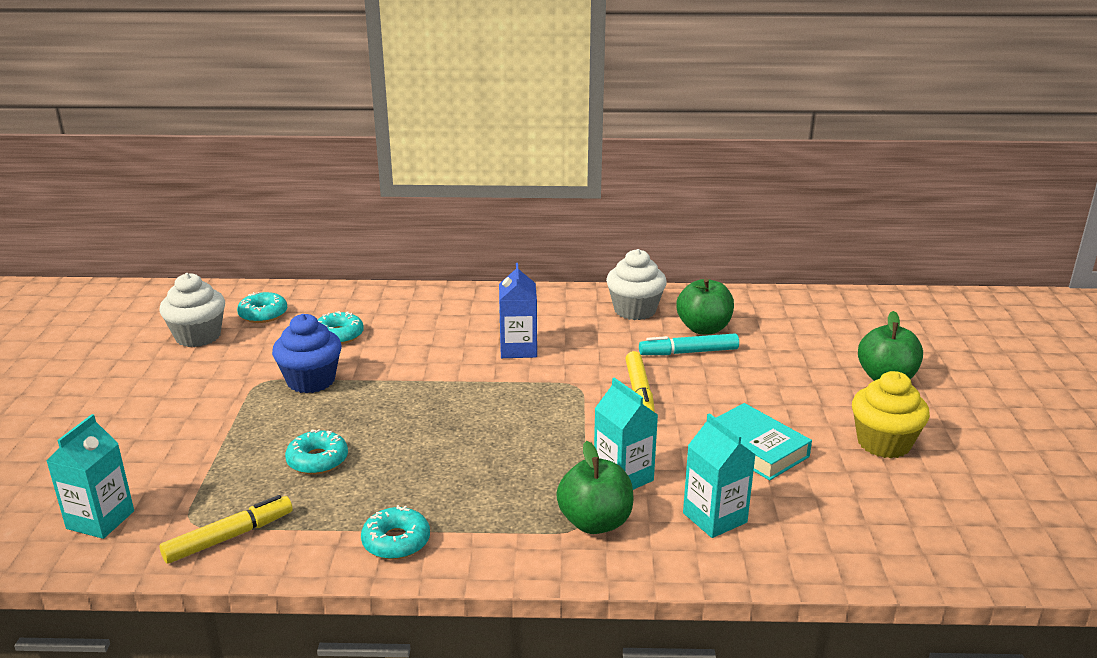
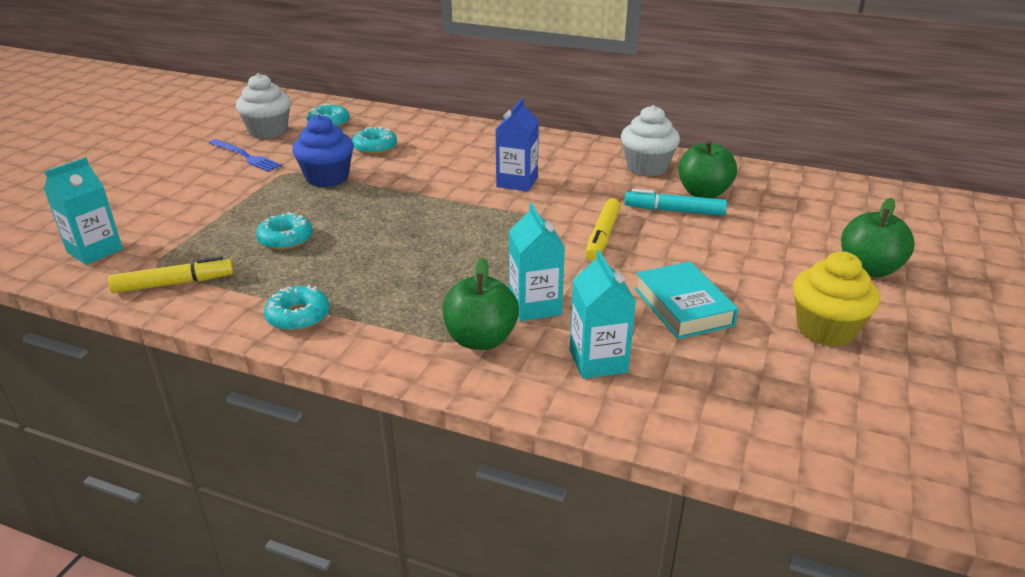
camera: 20 degrees right, 5 degrees up
none -> blue fork [209,139,282,172]

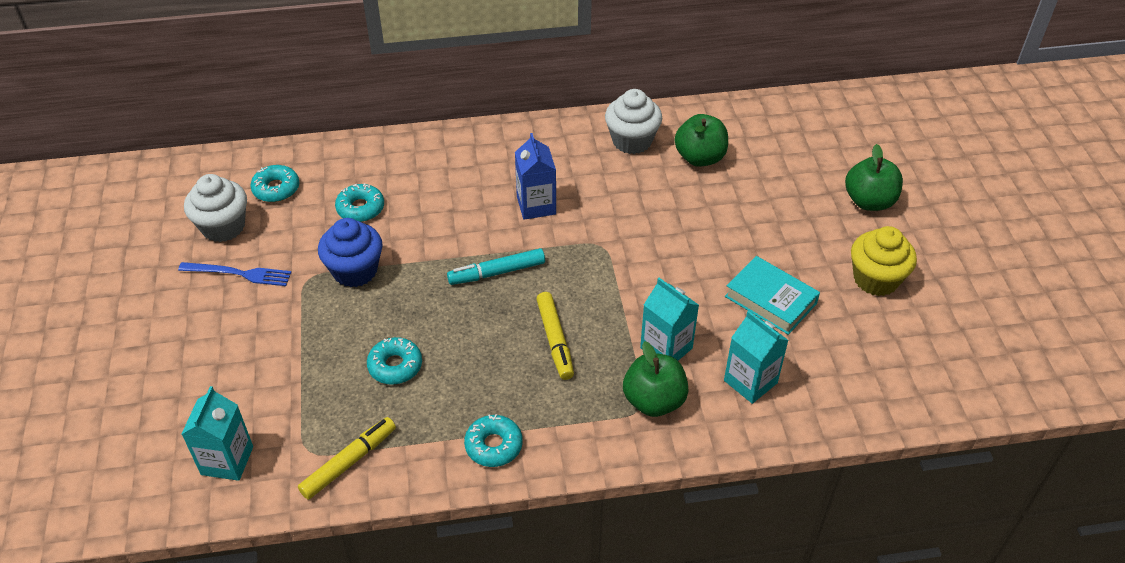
camera: 30 degrees left, 15 degrees up
yellow marker [585,198,621,261] -> yellow marker moved to [536,292,574,380]
turquoise marker [624,189,727,216] -> turquoise marker moved to [447,248,545,285]

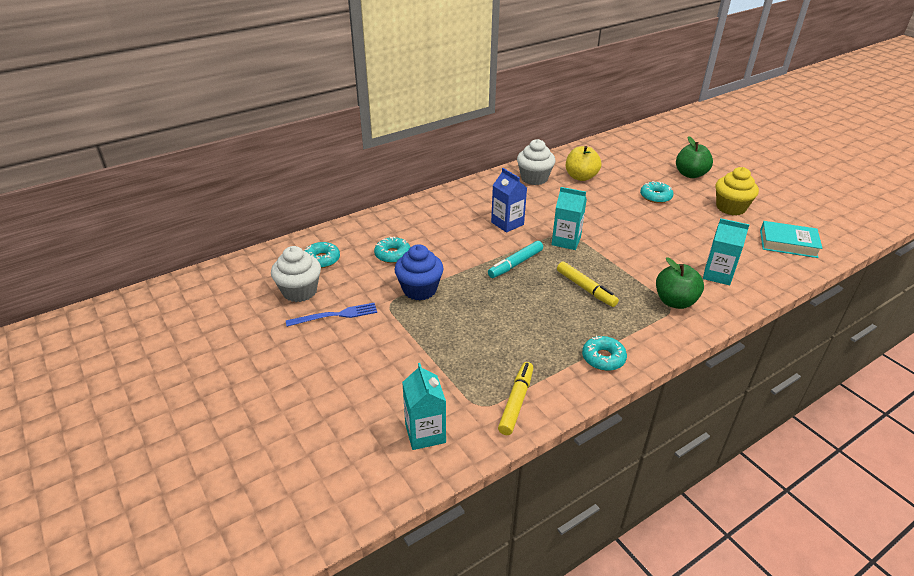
camera: 25 degrees left, 10 degrees down
turquoise donut [367,337,422,385] -> turquoise donut moved to [640,181,674,203]
turquoise carton [640,278,699,360] -> turquoise carton moved to [552,187,587,250]
green apple [675,114,728,167] -> yellow apple [566,146,601,181]
turquoise book [725,256,820,335] -> turquoise book moved to [760,221,822,258]

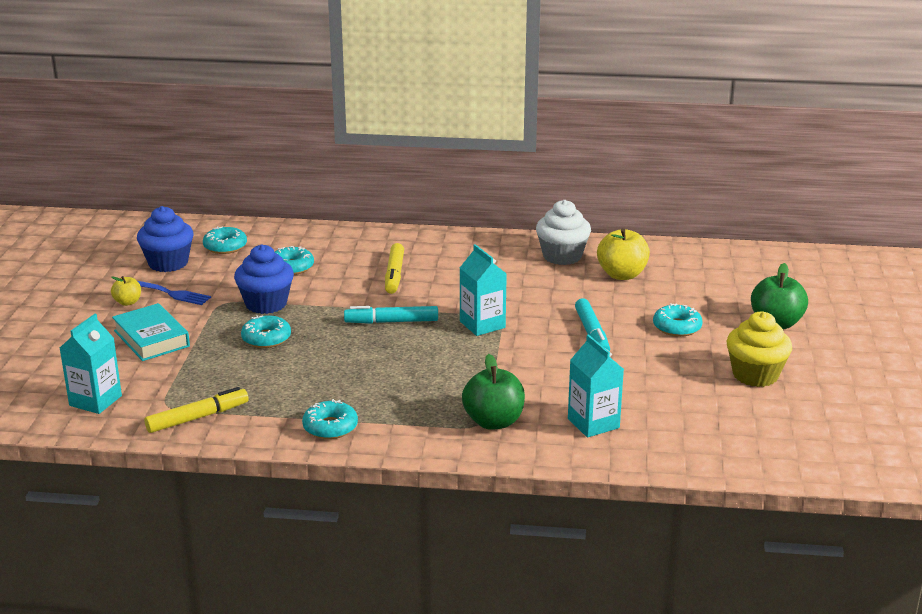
camera: 40 degrees right, 10 degrees down
white cupcake [271,246,321,302] -> blue cupcake [137,206,194,272]
blue carton [491,168,527,233] -> none
yellow marker [557,261,619,307] -> yellow marker moved to [385,243,404,294]
turquoise book [760,221,822,258] -> turquoise book moved to [112,303,190,361]
none -> yellow apple [111,276,141,306]
none -> turquoise donut [241,315,291,348]
none -> turquoise marker [575,298,610,351]

